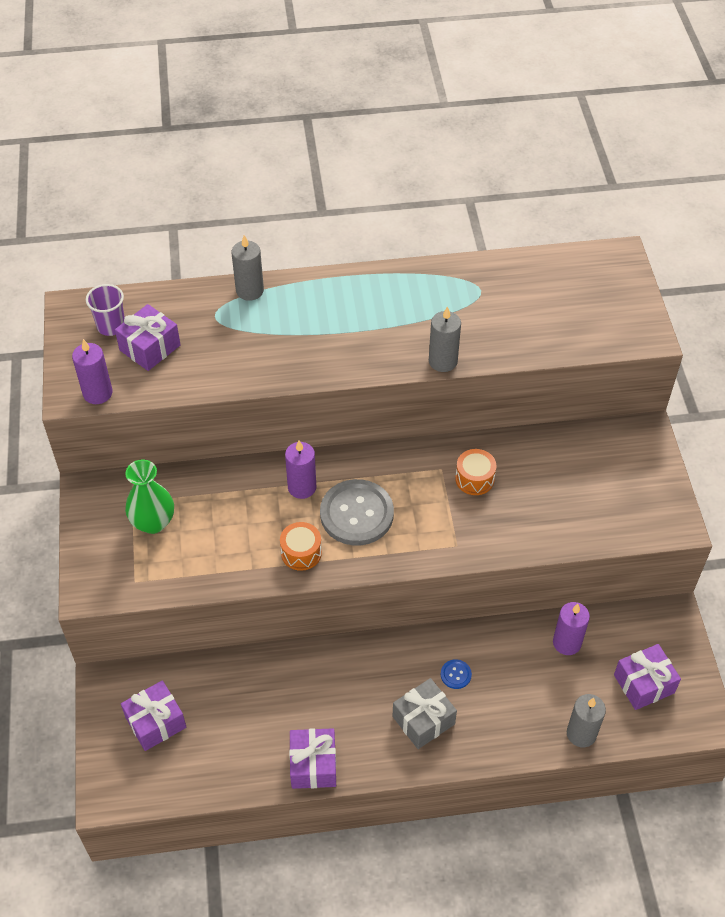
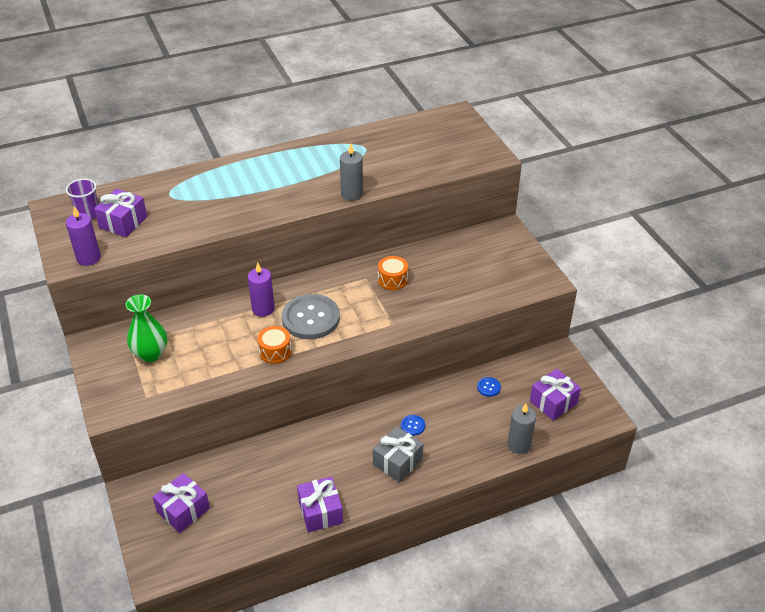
camera: 15 degrees left, 10 degrees down
grey candle [231,235,264,301] -> none
purple candle [553,602,590,655] -> blue button [477,377,501,397]

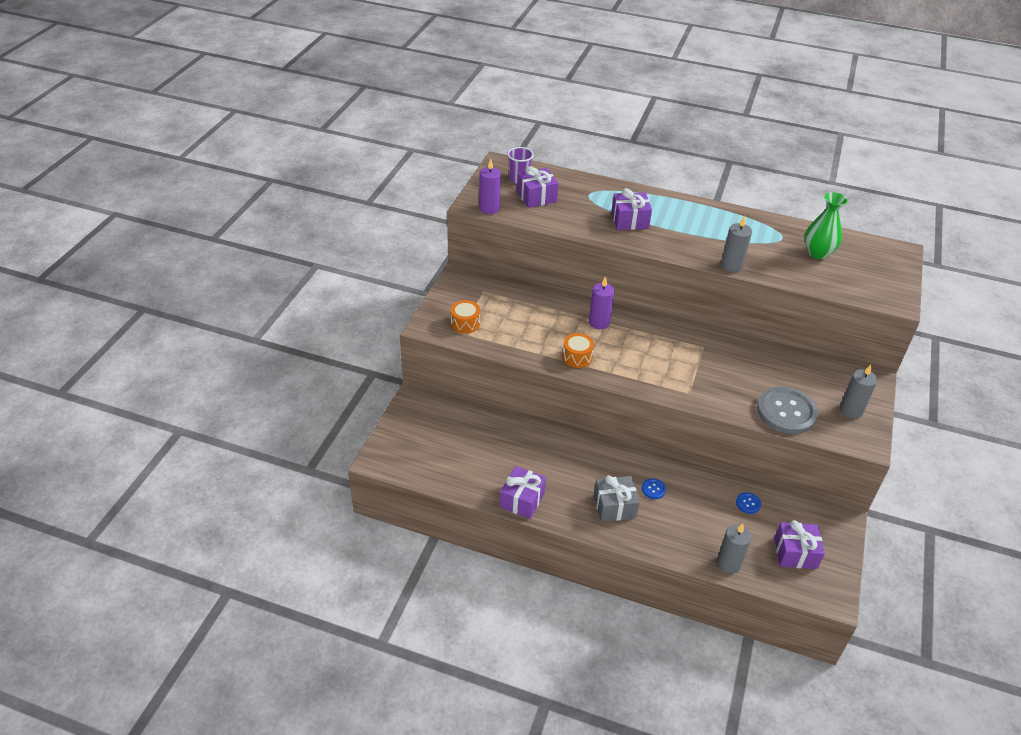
camera: 40 degrees right, 0 degrees up
green vase [125,295,167,362] -> green vase moved to [805,192,848,259]
purple gift [153,473,210,533] -> purple gift moved to [611,188,652,230]
grey button [282,294,340,339] -> grey button moved to [757,387,818,434]
orange drum [378,256,408,290] -> orange drum moved to [451,300,480,334]
none -> grey candle [840,365,877,419]

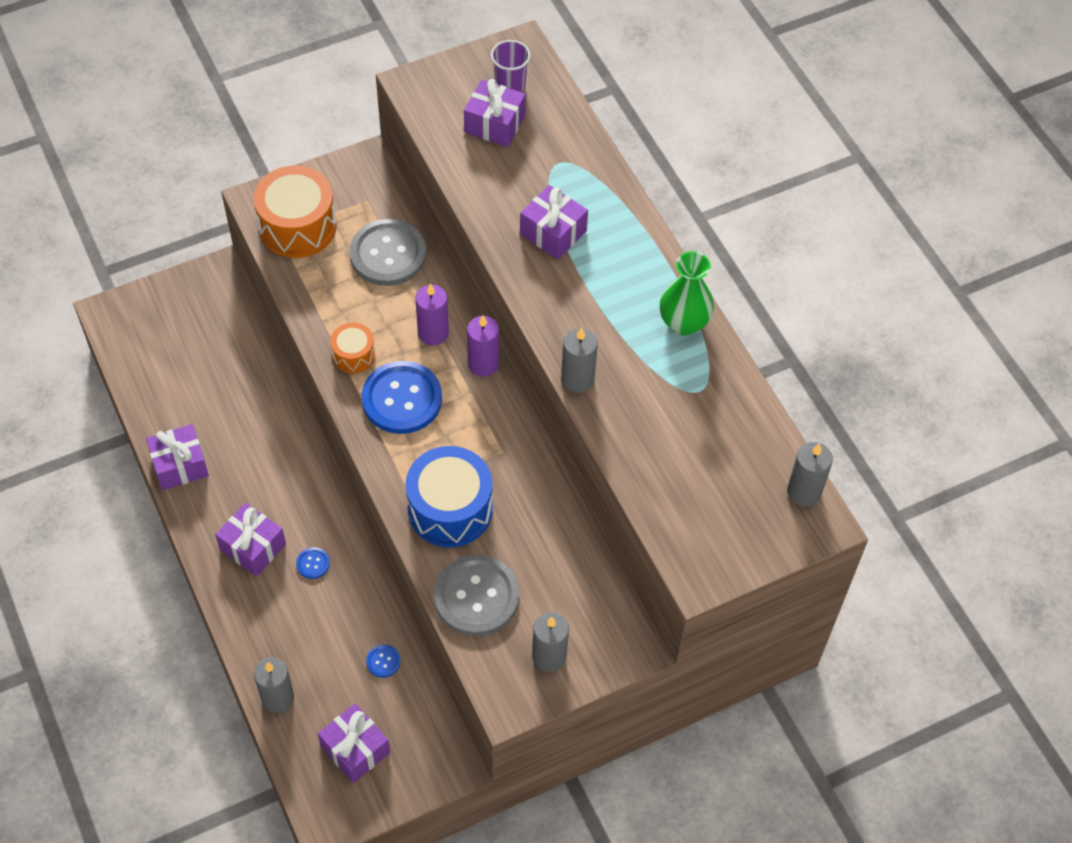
camera: 45 degrees right, 15 degrees up
orange drum [451,300,480,334] -> orange drum [253,165,337,258], size x1.89
purple candle [479,159,501,214] -> purple candle moved to [467,315,499,376]
grey gift [594,475,640,522] -> purple gift [215,503,286,576]
green vase [805,192,848,259] -> green vase moved to [660,251,714,336]
none -> grey button [349,219,426,286]
none -> blue button [361,361,442,434]
none -> blue drum [405,446,493,547]
none -> grey candle [787,442,833,506]

